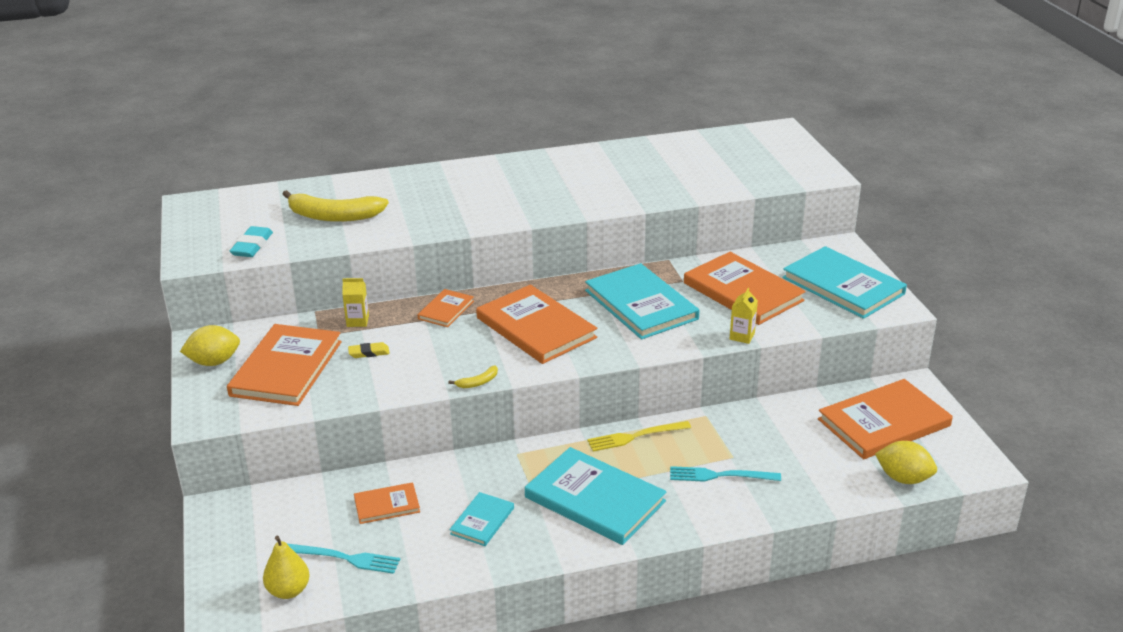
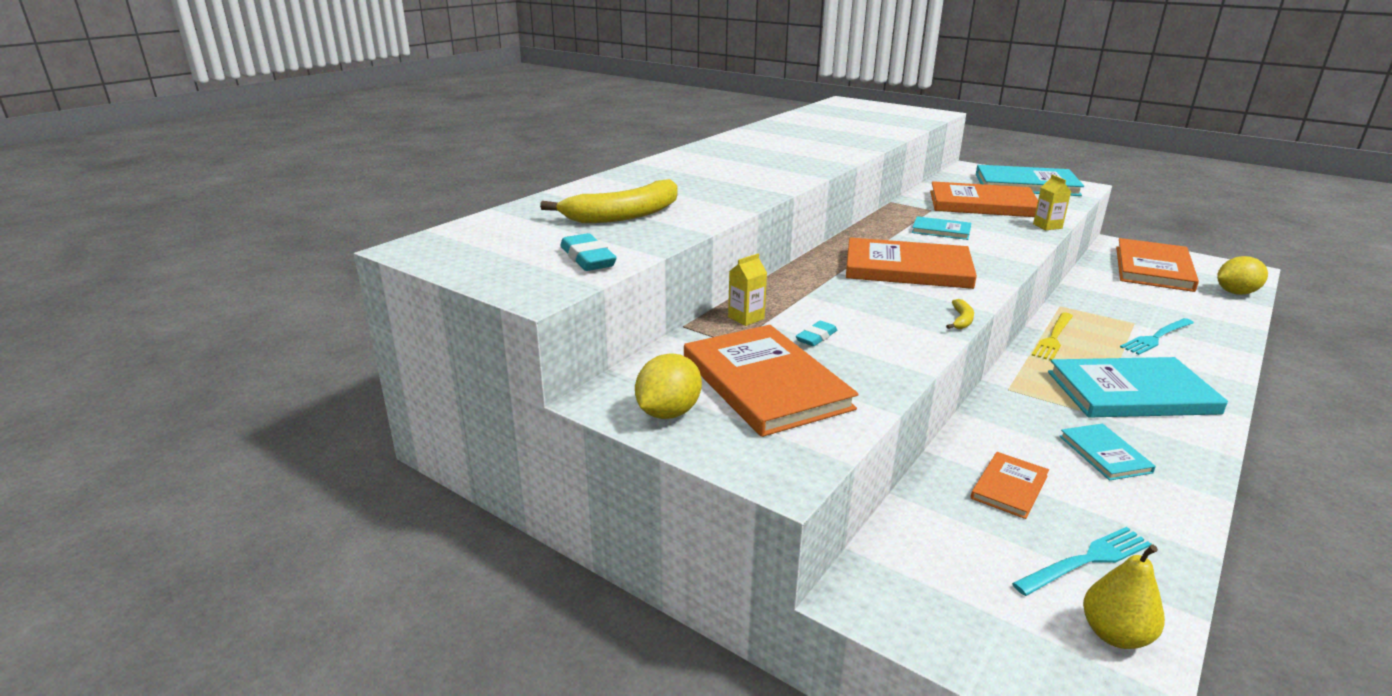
camera: 40 degrees left, 5 degrees down
yellow eraser [348,342,390,358] -> turquoise eraser [796,321,837,346]
orange book [418,289,474,327] -> none
turquoise book [585,263,700,339] -> turquoise book [912,216,971,240], size x0.50

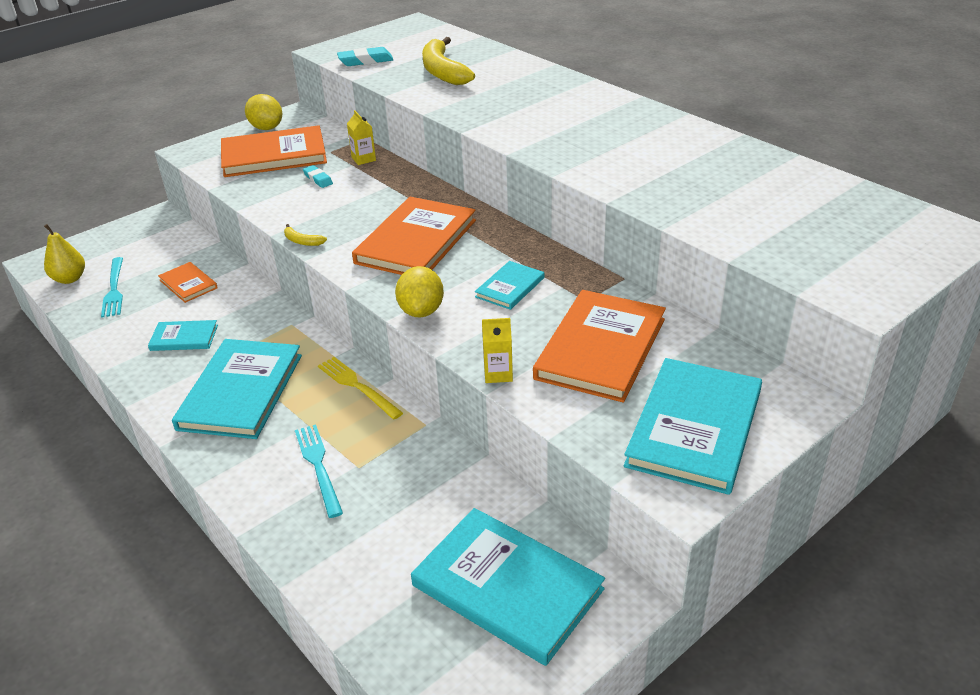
camera: 105 degrees right, 10 degrees up
orange book [1116,238,1199,292] -> turquoise book [411,508,605,666]
yellow lemon [1217,256,1268,295] -> yellow lemon moved to [395,266,444,317]

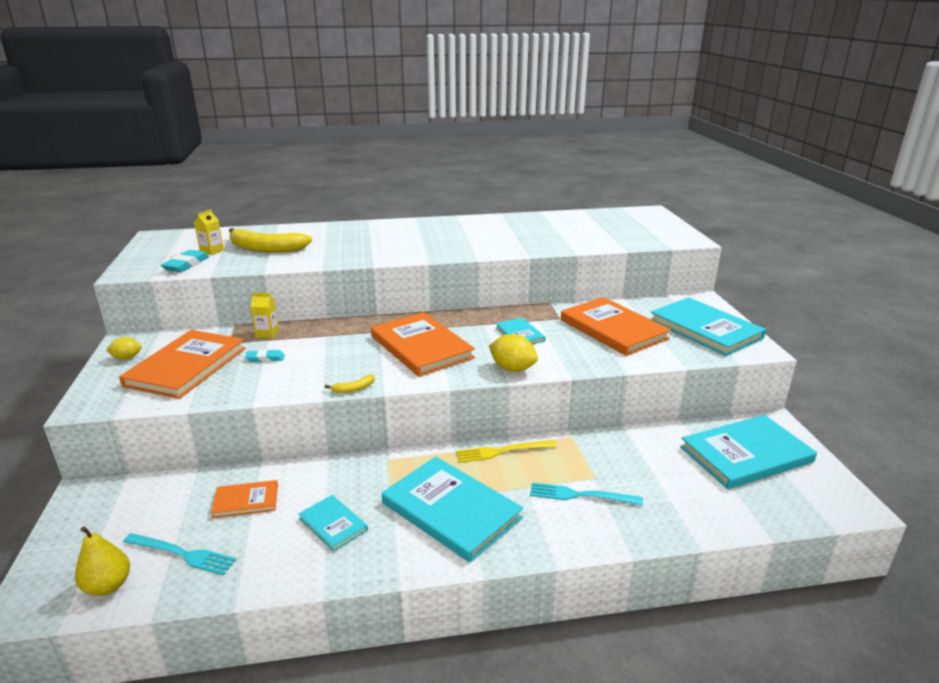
camera: 60 degrees left, 10 degrees down
turquoise book [148,320,218,351] -> turquoise book turned 75 degrees counterclockwise [298,495,368,552]
yellow lemon [245,94,282,130] -> yellow lemon [106,337,142,360], size x0.62
yellow carton [482,318,513,383] -> yellow carton moved to [194,209,224,255]

